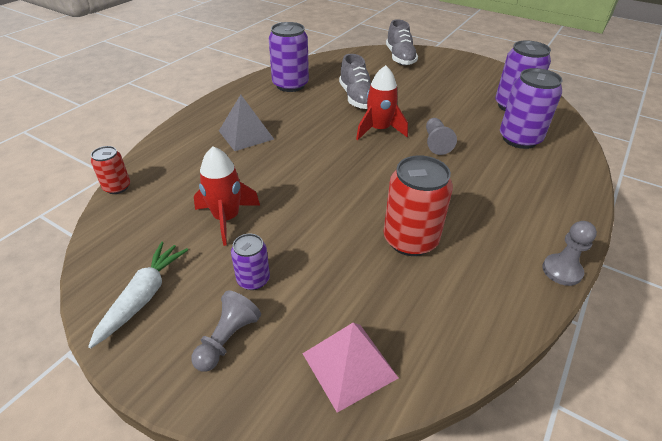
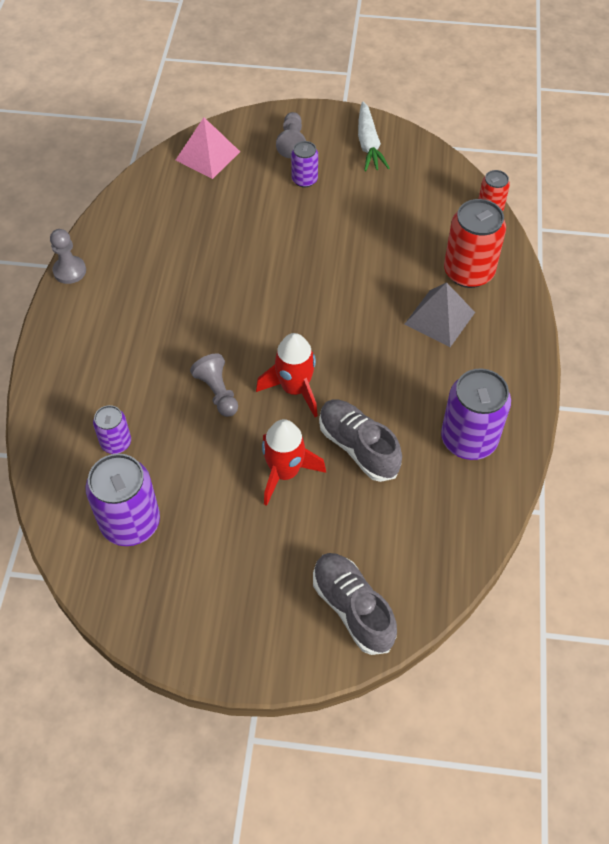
camera: 155 degrees right, 15 degrees up
red rocket [194,146,260,246] -> red rocket moved to [262,419,326,506]
red can [383,155,453,256] -> red can moved to [444,199,506,288]
purple can [500,68,562,149] -> purple can [93,405,131,454], size x0.54

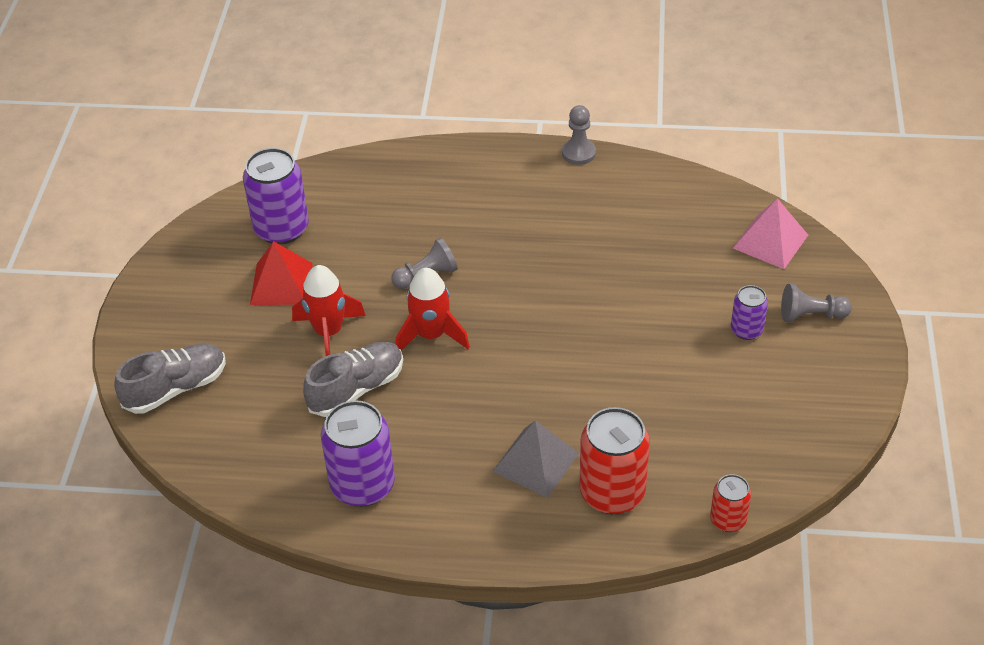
camera: 90 degrees right, 10 degrees down
purple can [93,405,131,454] -> none
white carrot [358,102,390,171] -> none
none -> red pyramid [250,241,313,305]

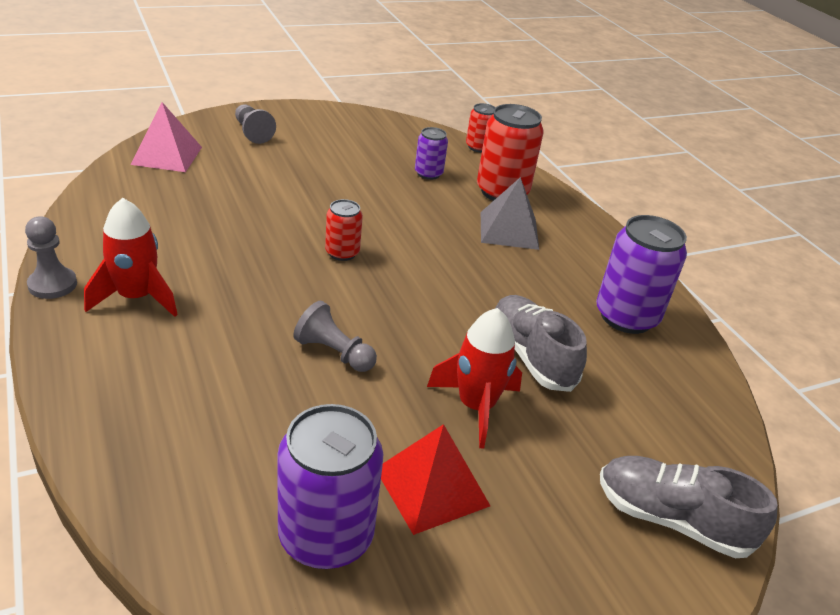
camera: 125 degrees left, 10 degrees down
grey shoe [303,342,403,417] -> grey shoe turned 45 degrees clockwise [495,295,587,392]
red rocket [395,268,470,351] -> red rocket moved to [84,198,178,317]
purple can [731,285,768,340] -> purple can moved to [415,127,448,180]
none -> red can [325,199,363,261]

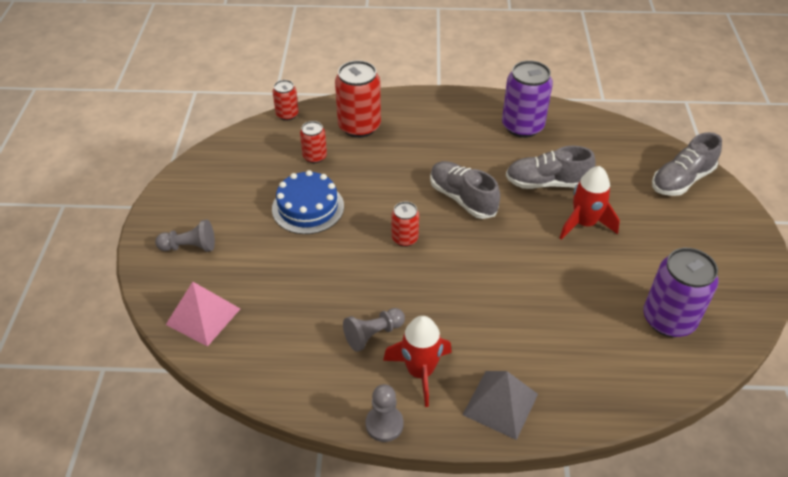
camera: 60 degrees left, 10 degrees up
grey pawn [294,301,377,372] -> grey pawn moved to [343,308,405,352]
red pyramid [381,424,490,535] -> none
purple can [415,127,448,180] -> red can [300,121,327,163]
grey pyramid [481,177,539,250] -> grey pyramid moved to [463,371,538,440]
none -> blue cake [272,170,344,234]
none -> grey shoe [430,161,500,219]

